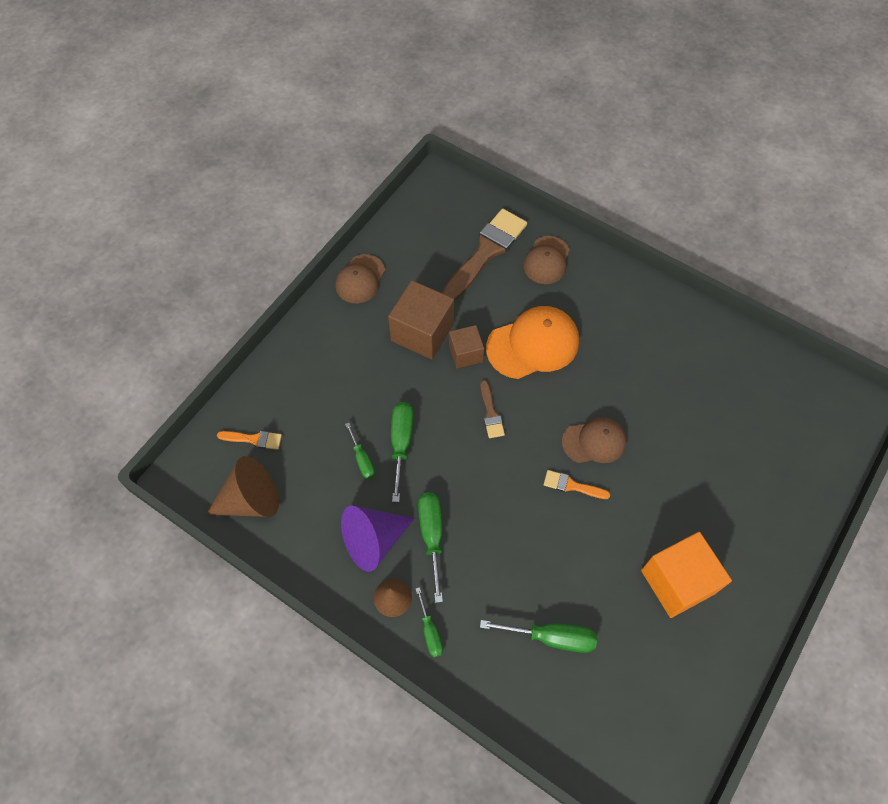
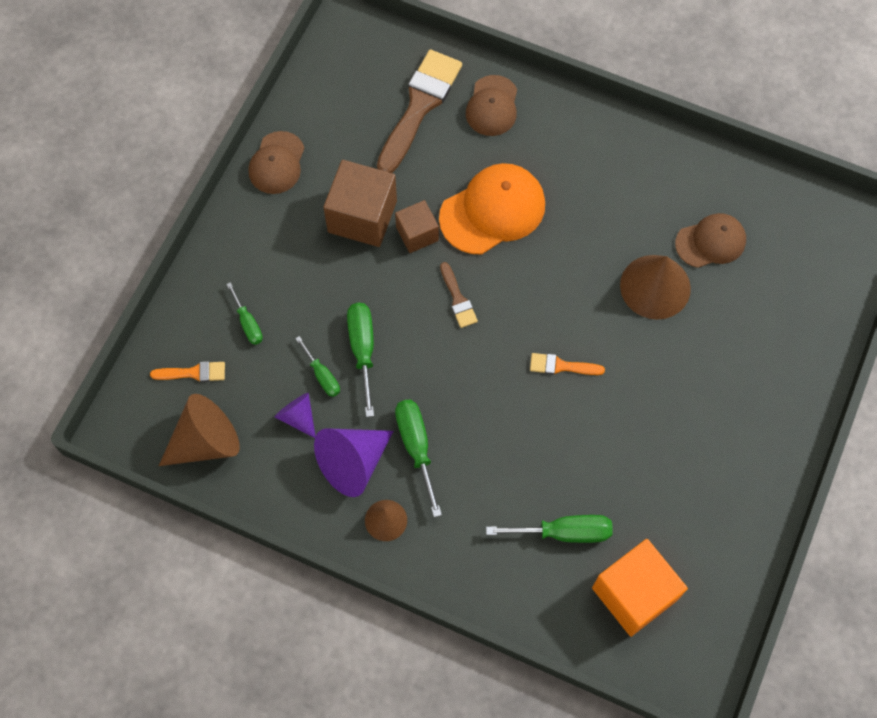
camera: 10 degrees left, 5 degrees up
green screwdriver [415,587,443,657] -> green screwdriver moved to [226,282,263,345]
brown cap [562,417,627,463] -> brown cap moved to [675,213,746,268]
orange cube [641,532,732,618] -> orange cube moved to [592,539,688,637]
none -> purple cone [275,393,316,438]
none -> brown cone [620,255,691,320]

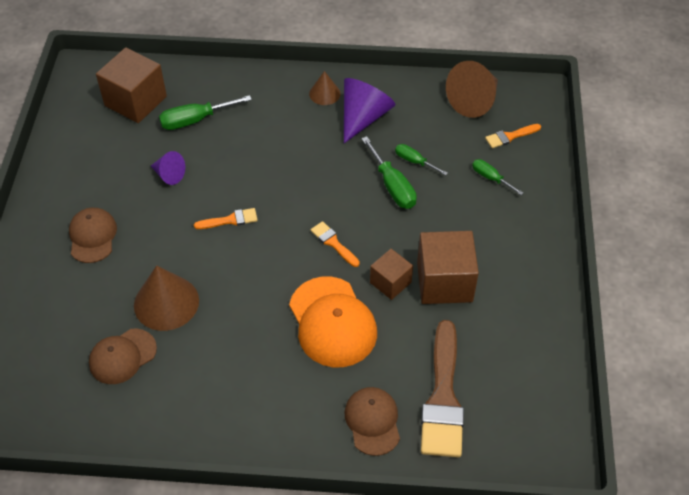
camera: 160 degrees right, 15 degrees down
brown cap [249,131,305,194] -> brown cap moved to [69,208,117,263]
purple cone [275,393,316,438] -> purple cone moved to [151,151,185,185]
green screwdriver [395,399,442,517] -> none
orange cap [439,163,545,255] -> orange cap turned 60 degrees counterclockwise [289,277,377,367]
brown brush [440,262,478,328] -> orange brush [311,221,360,267]
orange cube [592,539,688,637] -> brown cube [96,47,167,123]

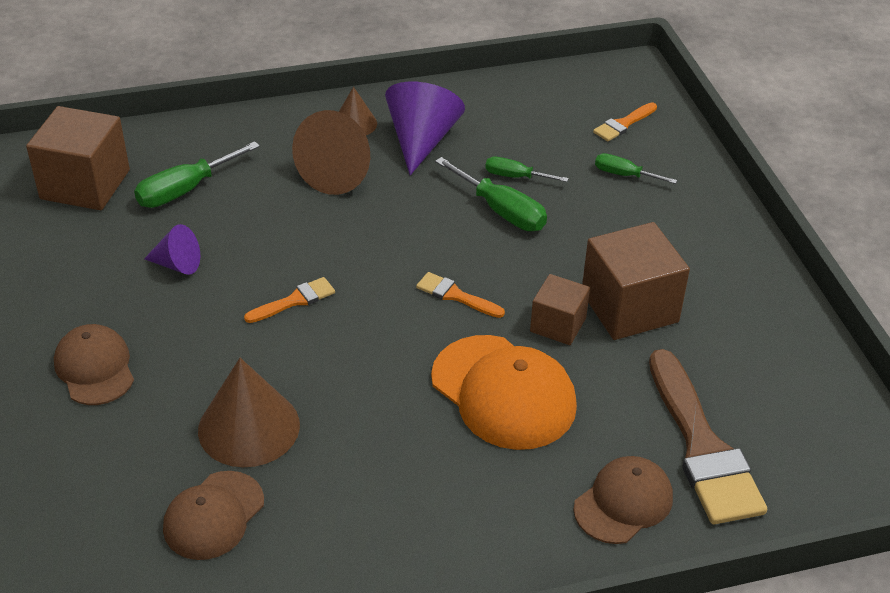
camera: 20 degrees left, 10 degrees down
brown cap [345,387,400,456] -> brown cap turned 75 degrees clockwise [574,456,673,544]
brown cone [446,61,498,118] -> brown cone moved to [292,110,370,195]

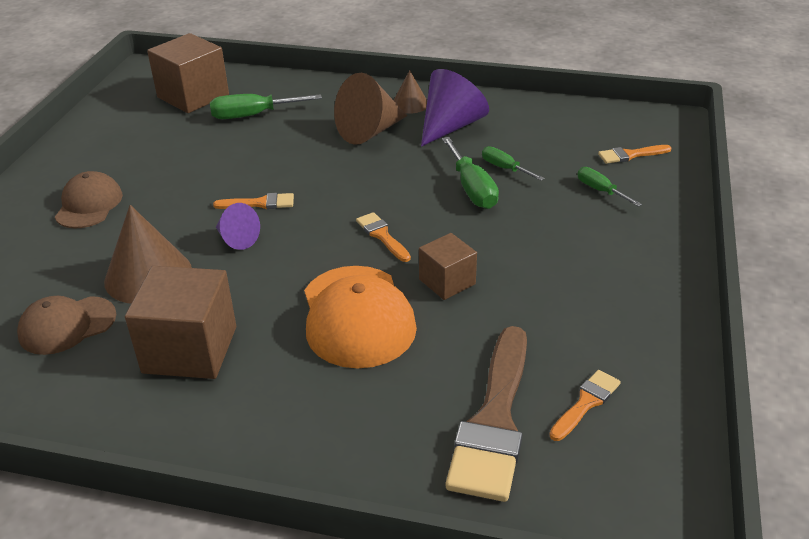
camera: 30 degrees right, 5 degrees down
purple cone [144,224,200,275] -> purple cone moved to [216,203,260,250]
brown cap [574,456,673,544] -> none
brown cube [582,222,690,340] -> brown cube moved to [125,266,236,379]
none -> orange brush [549,370,621,441]

